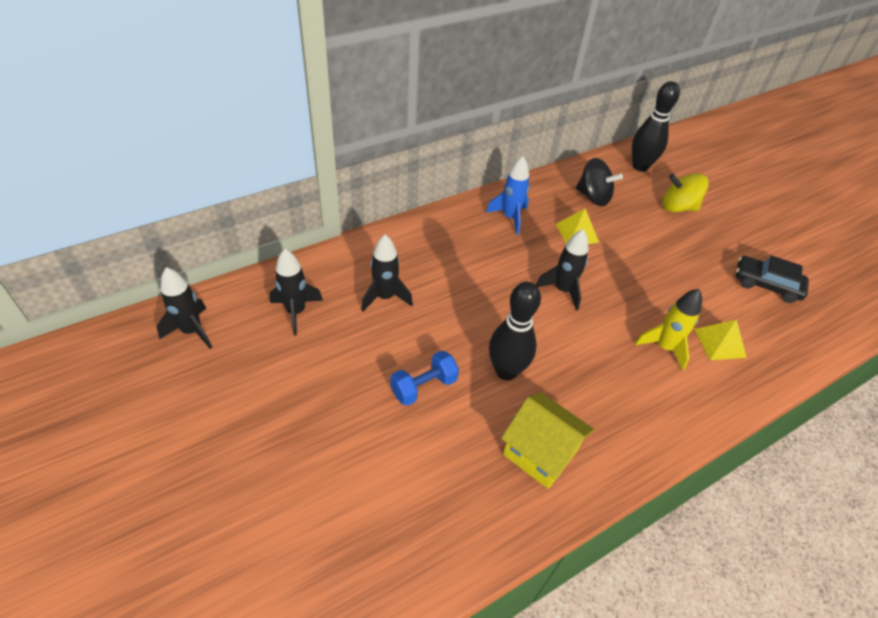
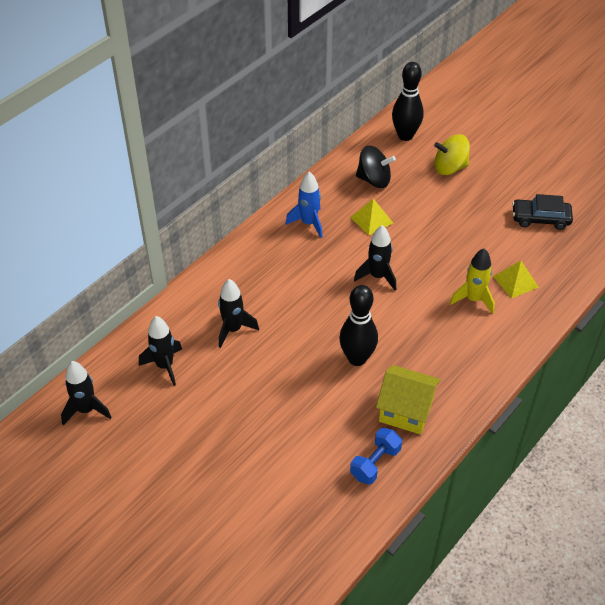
camera: 15 degrees left, 0 degrees up
blue dumbbell [391,351,459,406] -> blue dumbbell moved to [350,428,402,485]

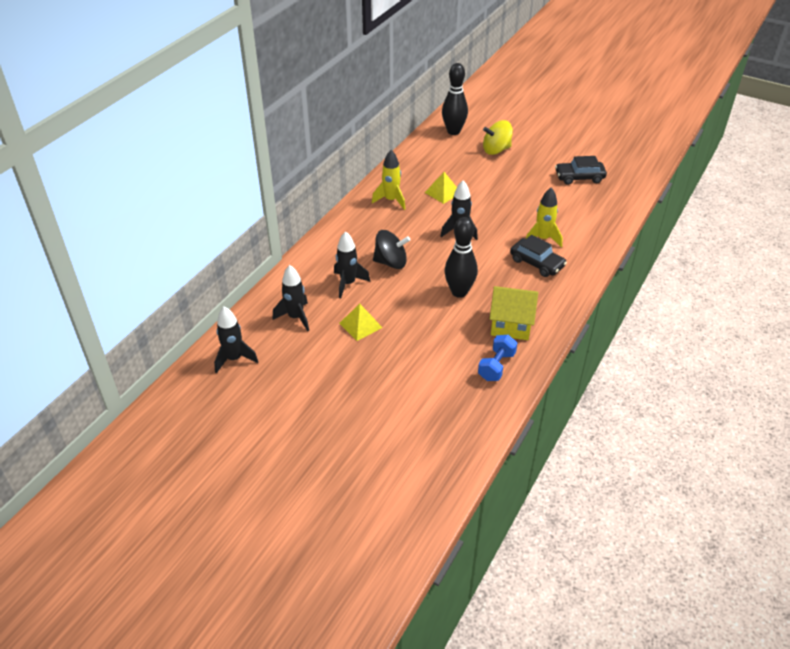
camera: 10 degrees left, 5 degrees down
blue rocket [285,172,322,238] -> yellow rocket [372,150,405,210]
black spinning top [356,146,396,188] -> black spinning top moved to [373,230,410,269]
yellow pyramid [493,261,539,299] -> yellow pyramid moved to [339,304,382,341]
none -> black car [510,235,567,277]

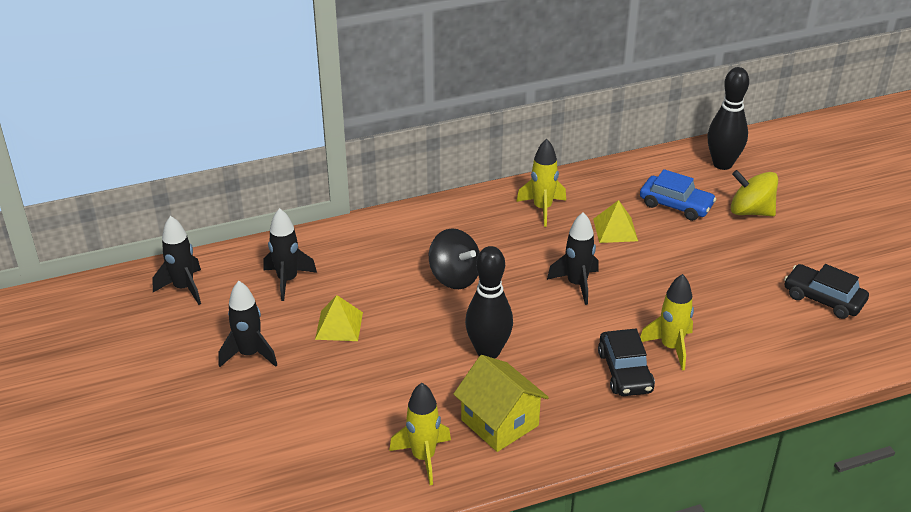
camera: 40 degrees right, 5 degrees down
black rocket [334,231,370,298] -> black rocket moved to [219,281,277,367]
blue dumbbell [478,335,517,381] -> yellow rocket [389,383,451,485]
none -> blue car [640,169,716,221]

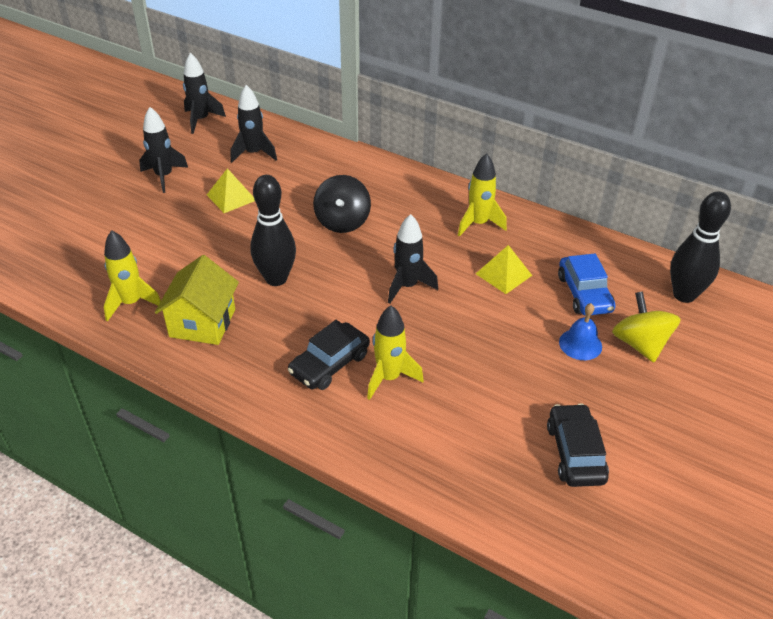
camera: 50 degrees right, 5 degrees up
none -> blue bell [559,303,602,360]

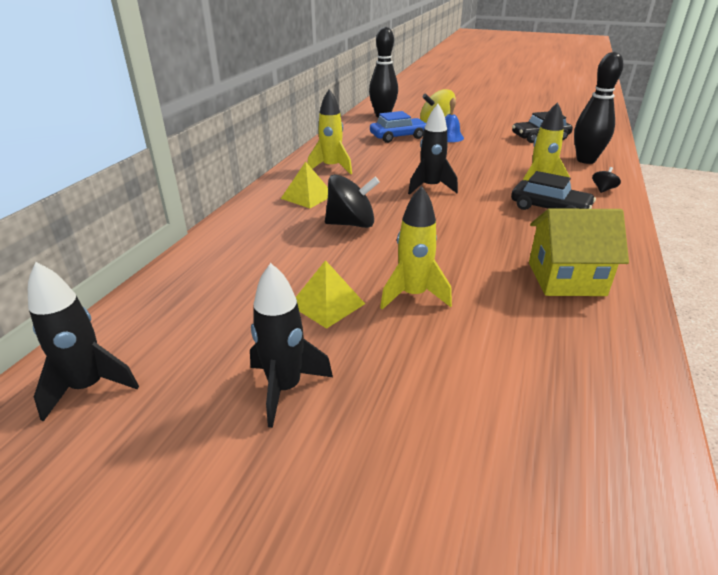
camera: 100 degrees left, 10 degrees down
yellow rocket [104,230,161,322] -> yellow rocket moved to [380,186,452,310]
black rocket [231,85,277,163] -> none
black bowling pin [250,175,296,286] -> black bowling pin moved to [574,52,623,164]
yellow pyramid [476,245,532,294] -> yellow pyramid moved to [281,161,328,208]
none -> black spinning top [592,167,621,193]

